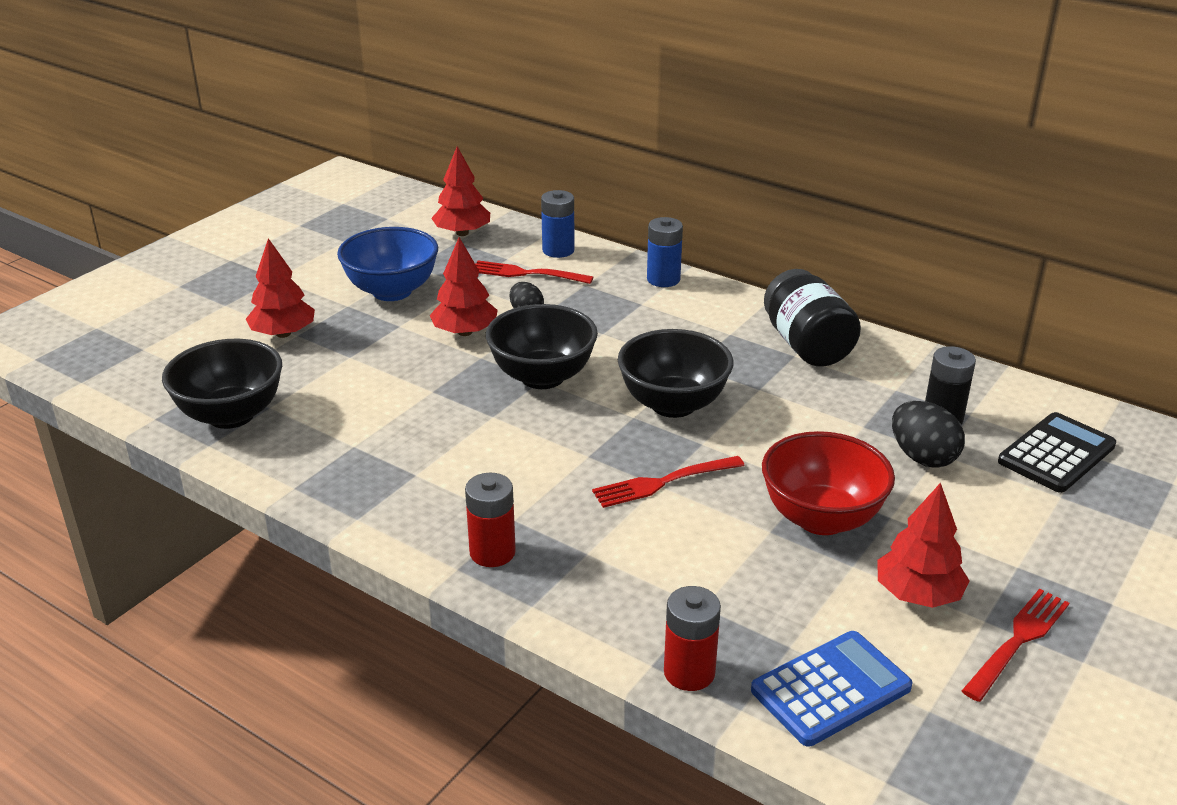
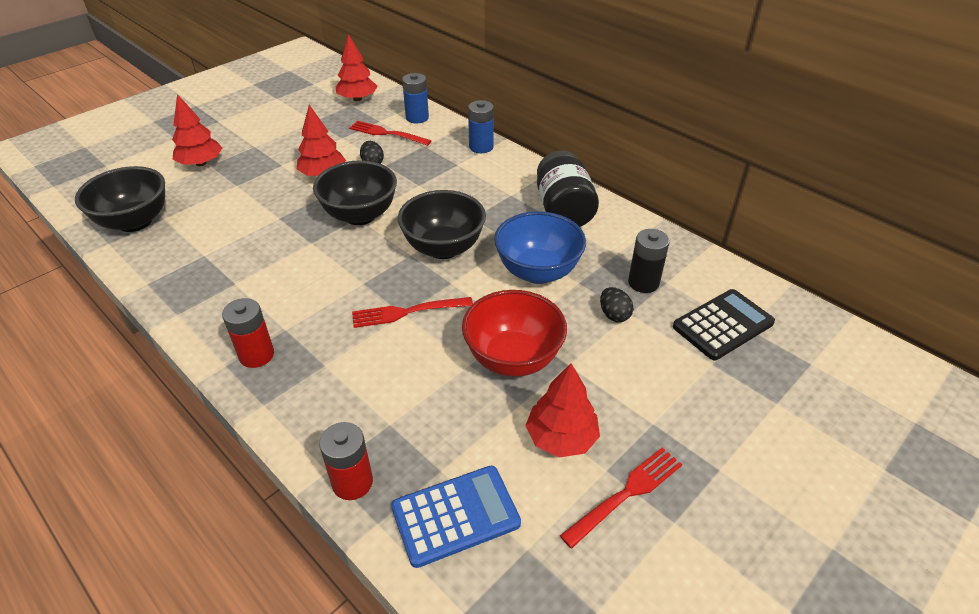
camera: 10 degrees right, 10 degrees up
blue bowl [337,227,438,301] -> blue bowl moved to [494,211,586,284]
black egg [892,401,965,468] -> black egg [600,287,633,322], size x0.63

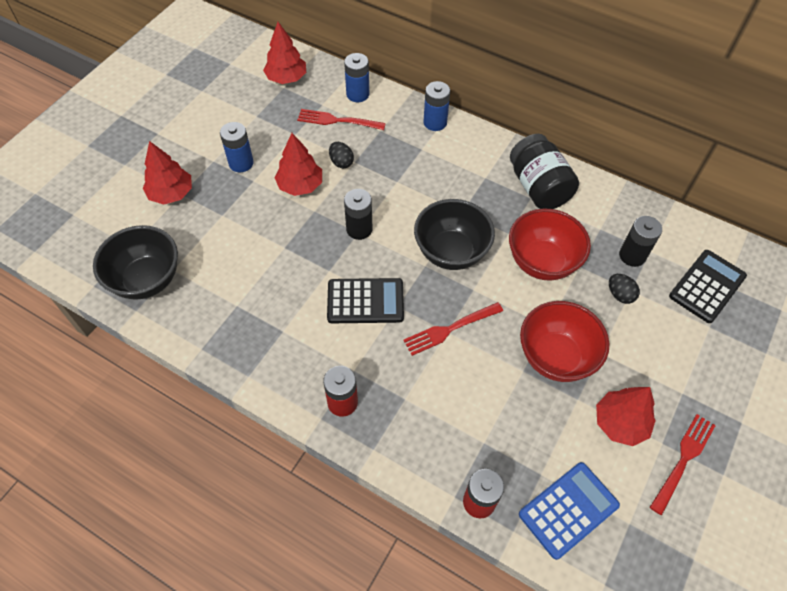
camera: 15 degrees left, 15 degrees up
black bowl [313,160,397,225] -> black battery [344,189,373,240]
blue bowl [494,211,586,284] -> red bowl [509,208,591,281]
none -> blue battery [220,122,254,172]
none -> black calculator [327,278,404,323]

